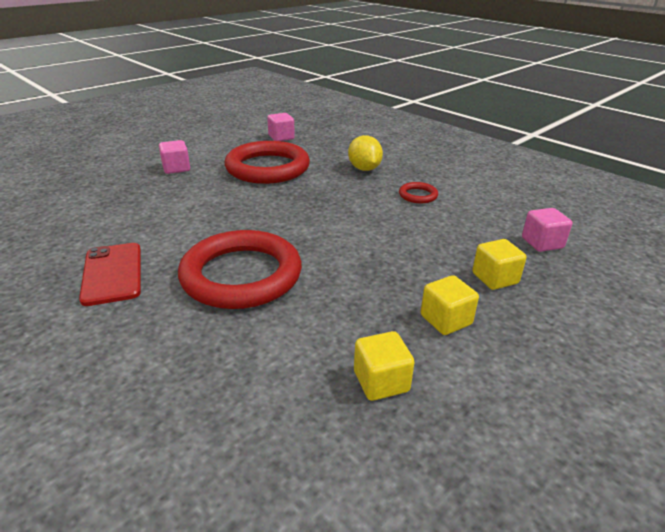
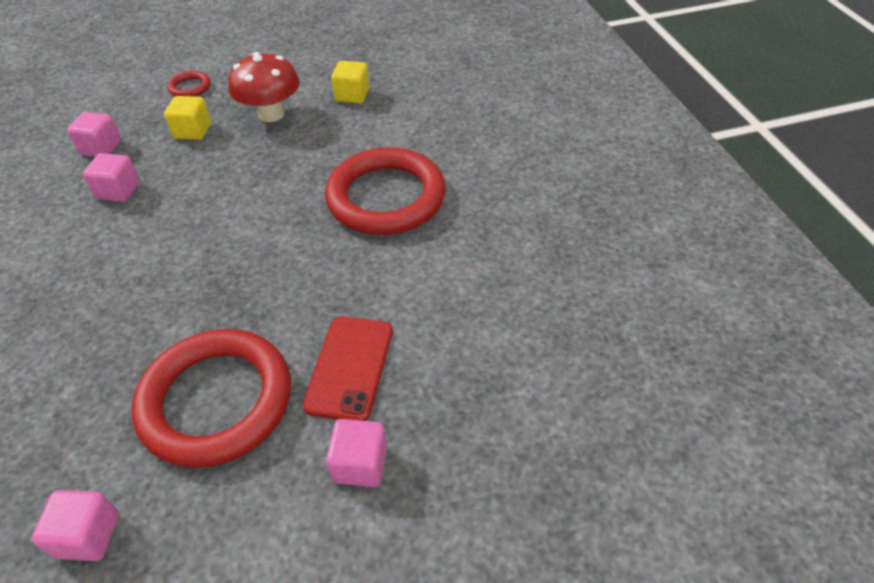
camera: 150 degrees left, 15 degrees up
red phone [79,243,141,306] -> red phone moved to [303,316,393,421]
yellow lemon [348,135,383,171] -> none
red ring [399,182,438,203] -> red ring moved to [167,71,211,97]
yellow cube [421,275,479,335] -> red mushroom [228,52,299,122]
none -> pink cube [83,153,140,202]

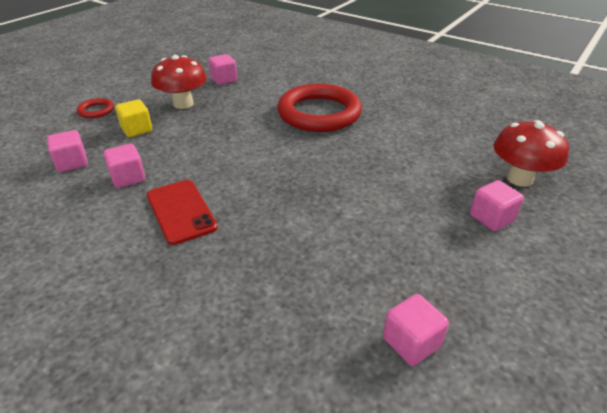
camera: 40 degrees left, 10 degrees down
red ring [132,329,291,468] -> none
red phone [303,316,393,421] -> red phone moved to [147,180,218,245]
yellow cube [331,61,369,103] -> pink cube [208,54,237,85]
none -> red mushroom [494,120,569,187]

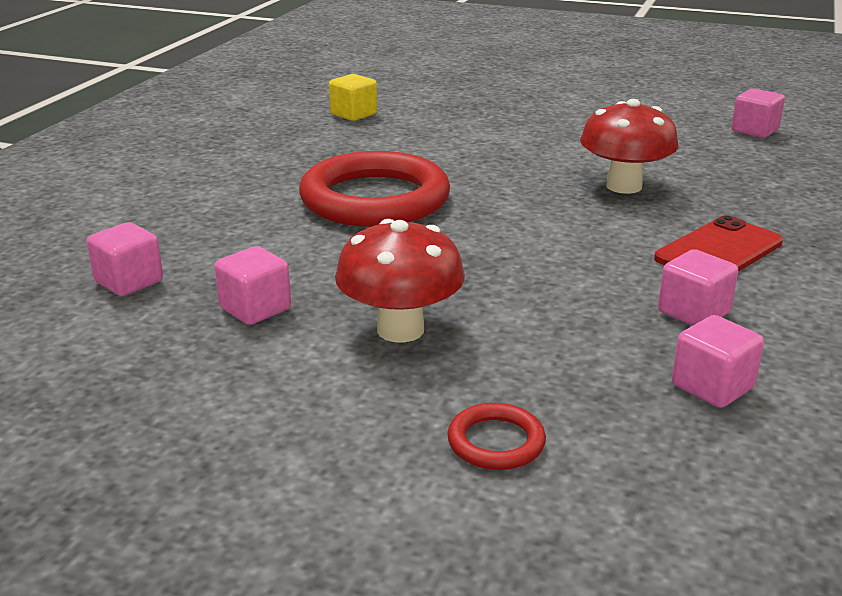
camera: 105 degrees left, 10 degrees down
yellow cube [115,99,152,137] -> yellow cube moved to [329,74,377,121]
pink cube [470,180,524,231] -> pink cube moved to [87,222,163,296]
red mushroom [494,120,569,187] -> red mushroom moved to [580,99,678,194]

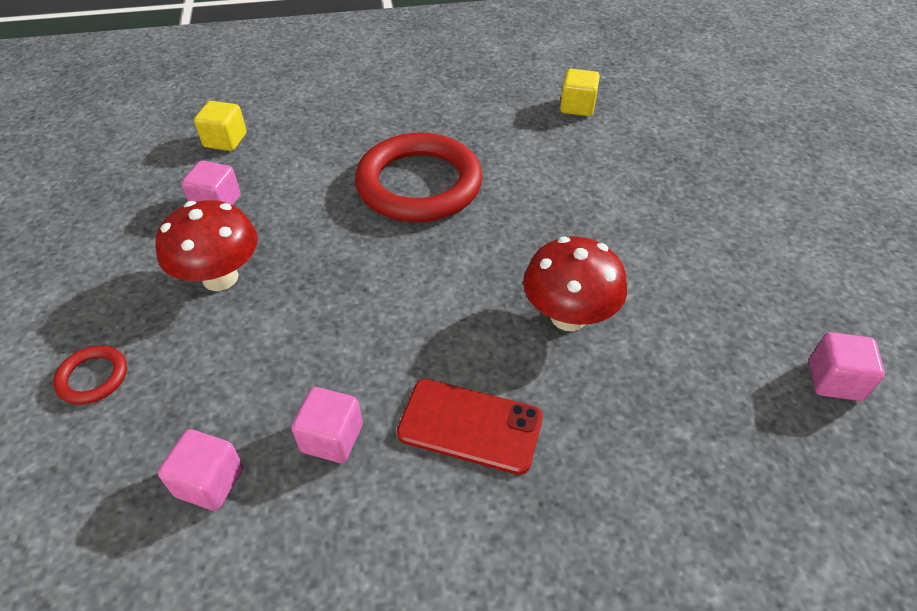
camera: 60 degrees right, 20 degrees up
pink cube [87,222,163,296] -> yellow cube [194,101,247,151]

